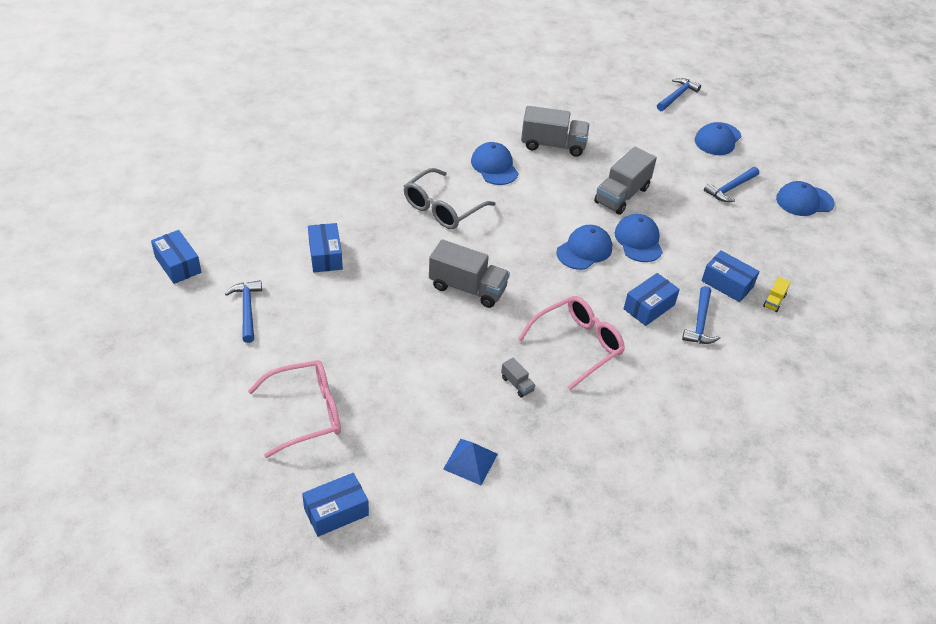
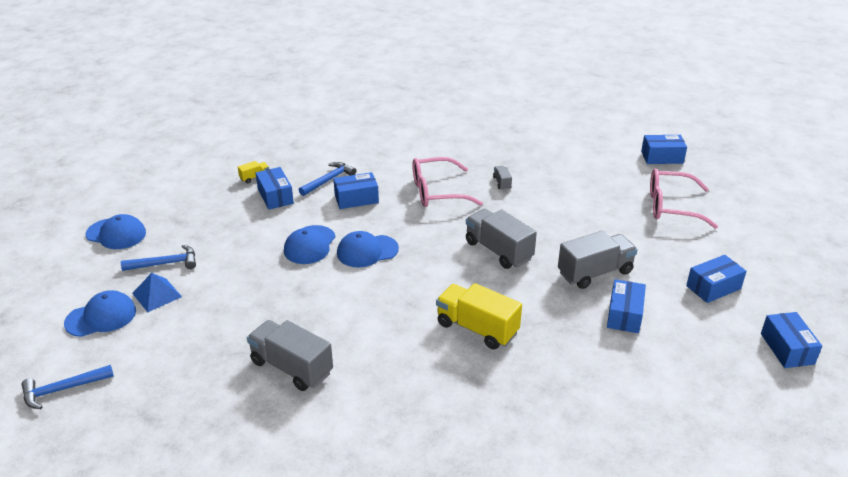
camera: 150 degrees left, 10 degrees down
blue hammer [225,280,262,343] -> blue box [686,255,747,303]
grey glasses [404,168,496,229] -> yellow truck [436,283,522,349]
blue pyramid [443,439,498,485] -> blue pyramid moved to [132,273,182,312]
blue cap [471,142,519,185] -> none
grey truck [594,147,657,215] -> grey truck moved to [558,231,638,289]

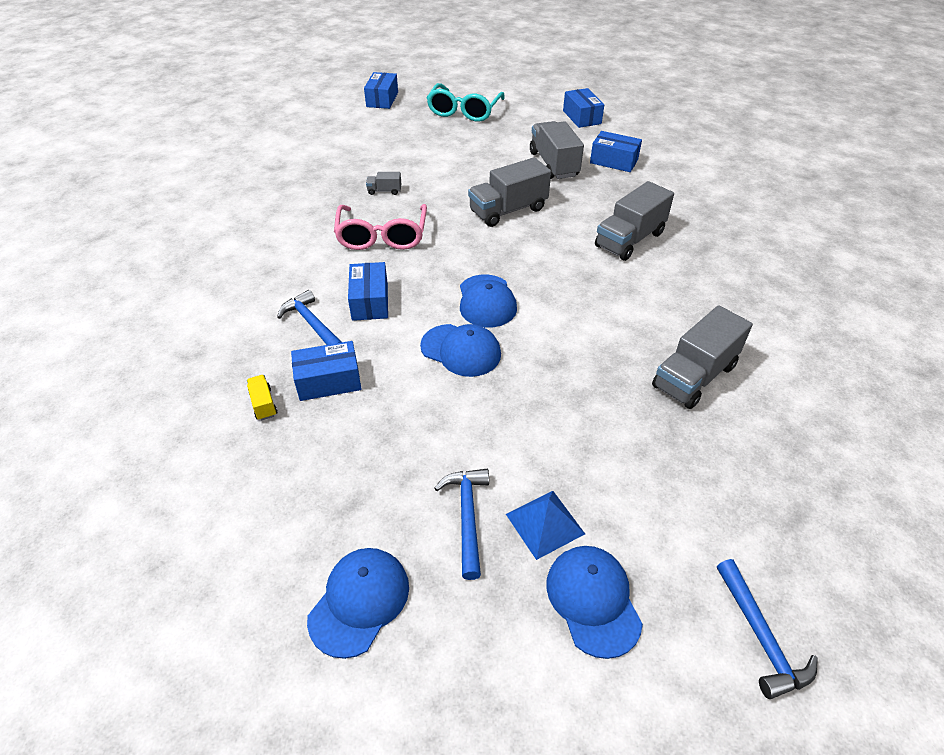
camera: 80 degrees left, 10 degrees up
yellow truck [436,283,522,349] -> grey truck [595,181,674,261]
pink glasses [650,169,718,229] -> turquoise glasses [427,83,505,122]
blue box [761,312,822,368] -> none

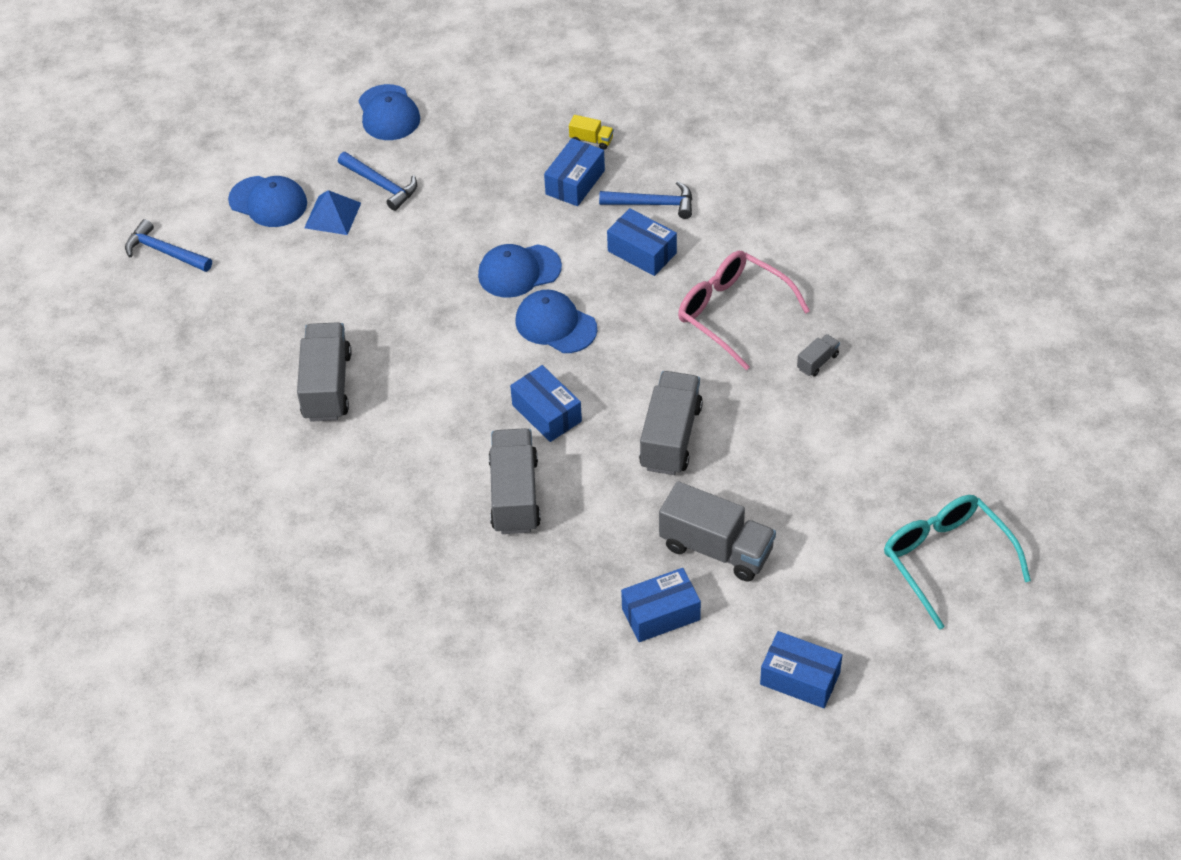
camera: 135 degrees right, 5 degrees up
blue box [364,72,398,109] -> blue box moved to [510,365,582,442]

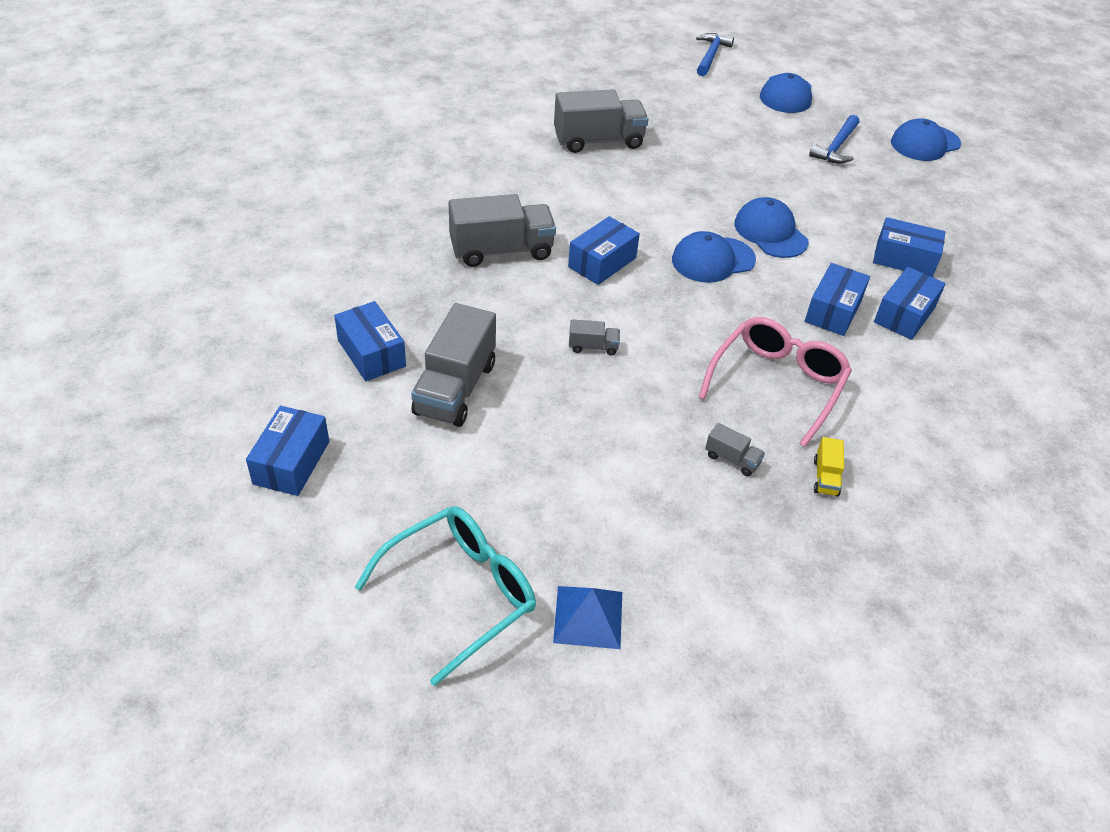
camera: 75 degrees right, 5 degrees down
blue pyramid [304,190,361,235] -> blue pyramid moved to [553,586,622,649]
blue cap [515,290,597,353] -> blue cap turned 135 degrees counterclockwise [672,231,756,283]
yellow truck [569,115,614,150] -> yellow truck moved to [814,437,844,497]
blue hammer [599,181,692,219] -> blue box [874,267,946,340]
grey truck [639,371,703,475] -> grey truck [569,319,620,355], size x0.45

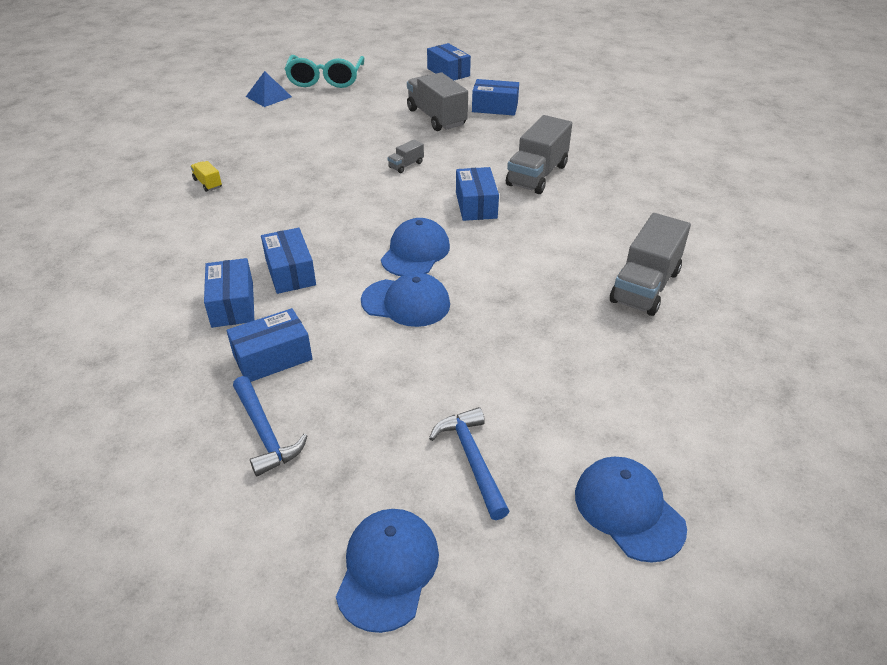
camera: 135 degrees right, 5 degrees down
blue hammer [696,33,734,76] -> blue hammer moved to [233,376,307,477]
pink glasses [699,317,852,447] -> none
grey truck [705,423,765,476] -> none

